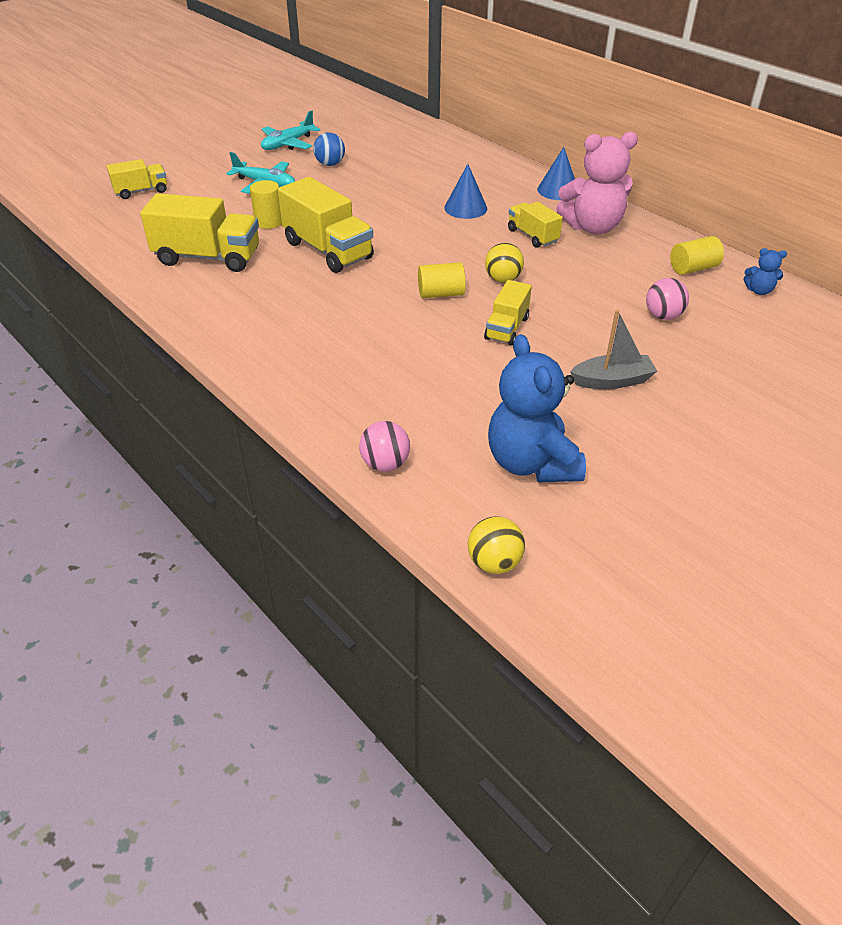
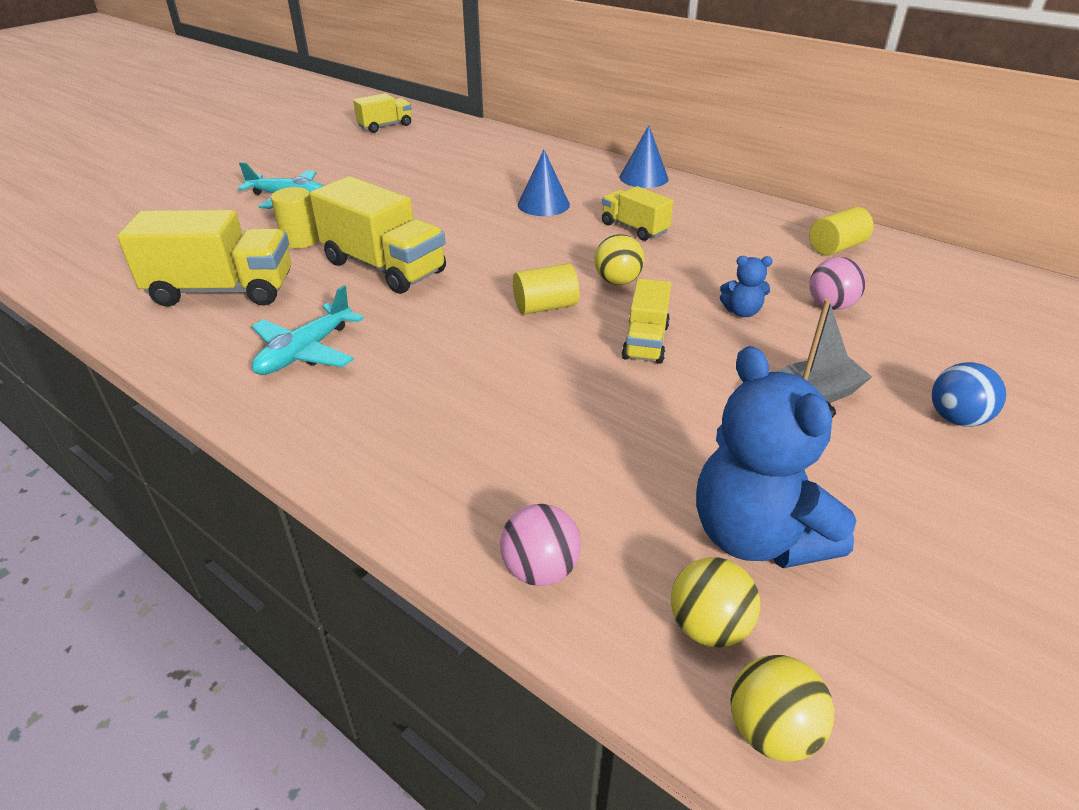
camera: 10 degrees left, 5 degrees down
yellow truck [107,159,167,199] -> yellow truck moved to [353,93,412,133]
turquoise plane [261,110,320,150] -> turquoise plane moved to [251,285,364,375]
blue ball [313,132,345,166] -> blue ball moved to [932,362,1006,427]
pink teddy bear [556,132,638,235] -> none
blue teddy bear [744,248,787,295] -> blue teddy bear moved to [720,256,773,317]
none -> yellow ball [671,557,760,647]

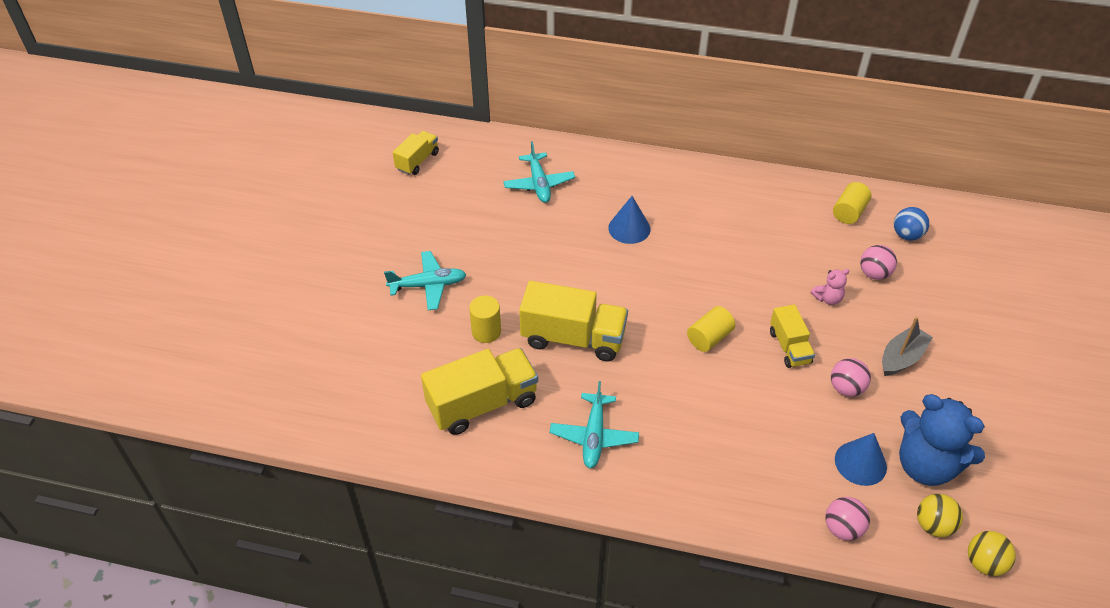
camera: 25 degrees left, 10 degrees up
yellow ball [594,234,645,285] -> none
yellow truck [602,186,674,241] -> none
blue cone [620,125,669,188] -> blue cone moved to [835,433,887,486]
blue teddy bear [720,256,773,317] -> pink teddy bear [811,269,849,305]
blue ball [932,362,1006,427] -> blue ball moved to [894,207,929,241]
none -> turquoise plane [503,141,575,203]
none -> pink ball [831,358,871,397]

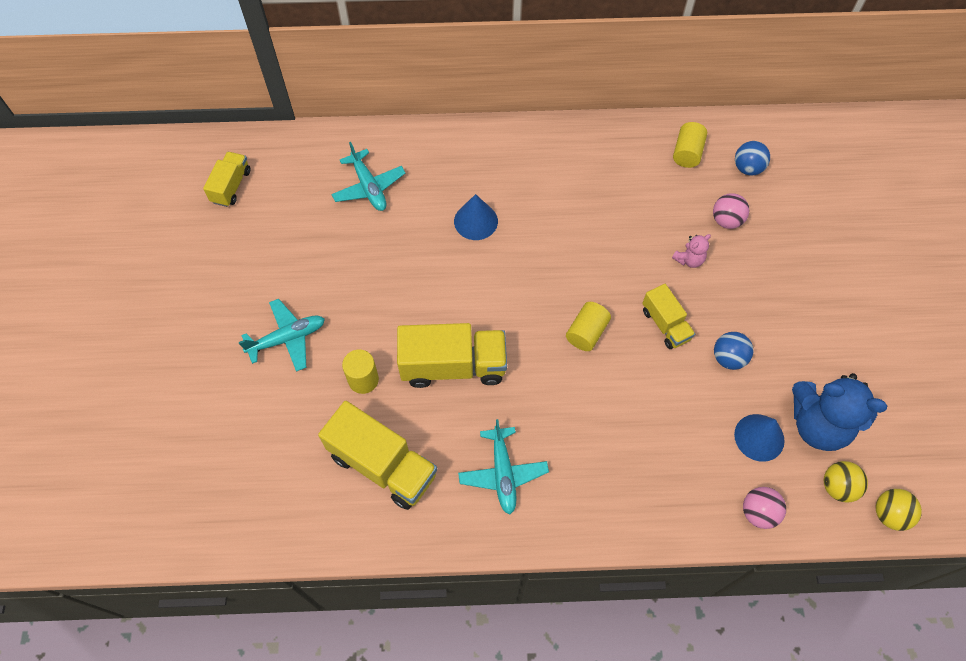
camera: 15 degrees left, 15 degrees up
yellow truck [421,348,538,435] -> yellow truck turned 75 degrees clockwise [318,401,437,510]
pink ball [831,358,871,397] -> blue ball [714,332,753,370]
grey boat [882,317,933,376] -> none

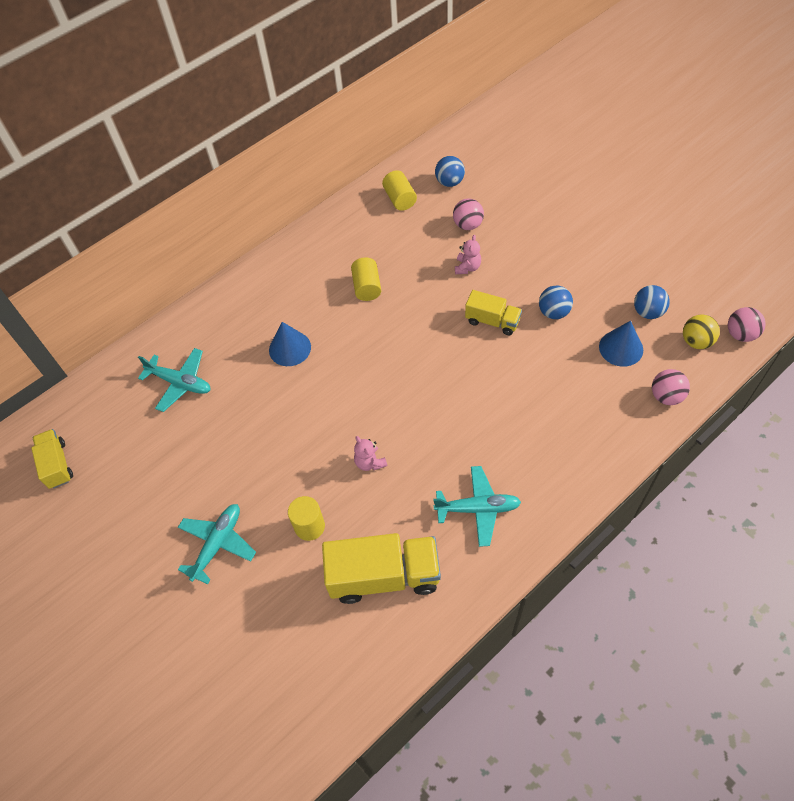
camera: 35 degrees left, 5 degrees down
yellow truck [397,323,507,388] -> pink teddy bear [354,436,387,471]
turquoise plane [458,419,549,514] -> turquoise plane turned 45 degrees counterclockwise [433,466,521,547]
yellow cylinder [566,302,611,351] -> yellow cylinder moved to [351,257,381,301]
blue teddy bear [792,373,887,451] -> blue ball [634,285,670,319]
yellow ball [876,489,922,531] -> pink ball [728,307,765,342]

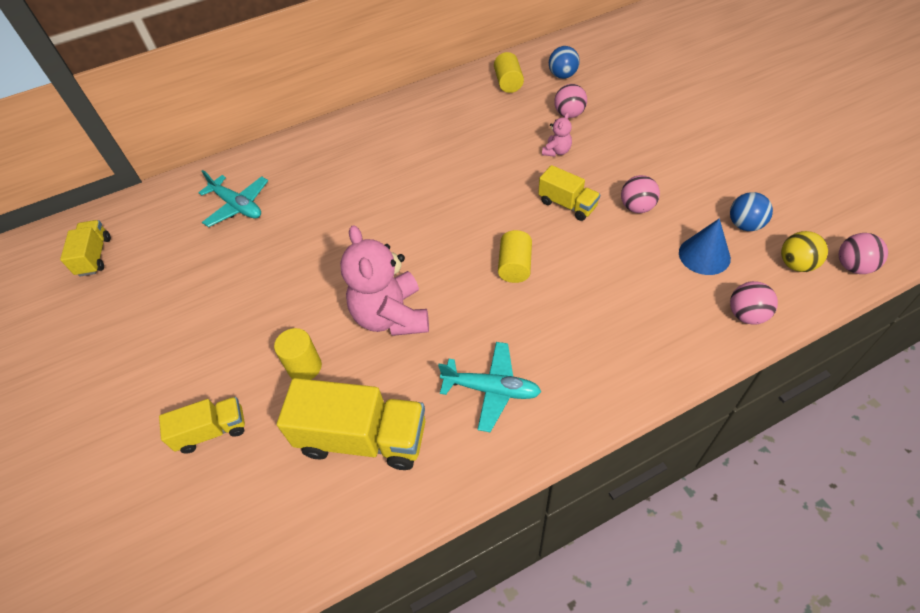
camera: 15 degrees right, 5 degrees down
turquoise plane [178,504,256,585] -> none
blue cone [269,322,311,366] -> none
yellow cylinder [351,257,381,301] -> yellow cylinder moved to [498,230,532,283]
pink teddy bear [354,436,387,471] -> pink teddy bear [340,225,429,336], size x2.24
blue ball [539,286,573,319] -> pink ball [621,175,660,213]
none -> yellow truck [159,397,245,454]

